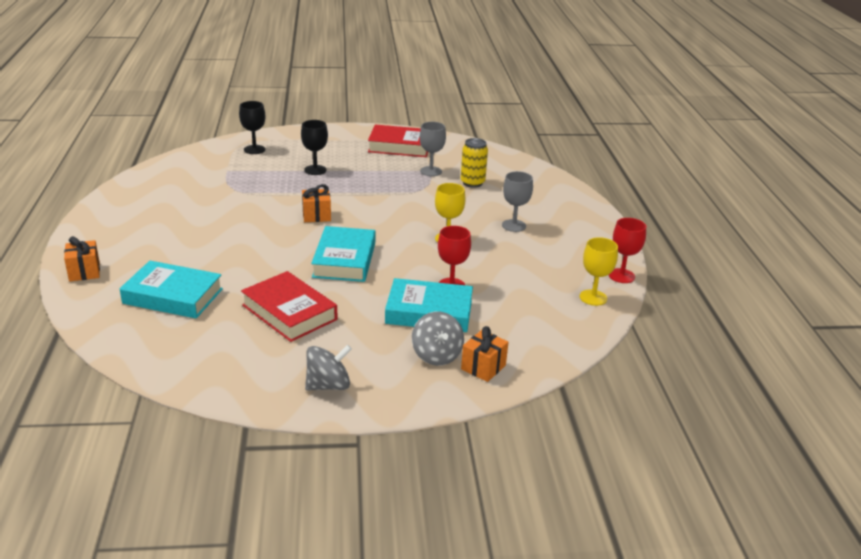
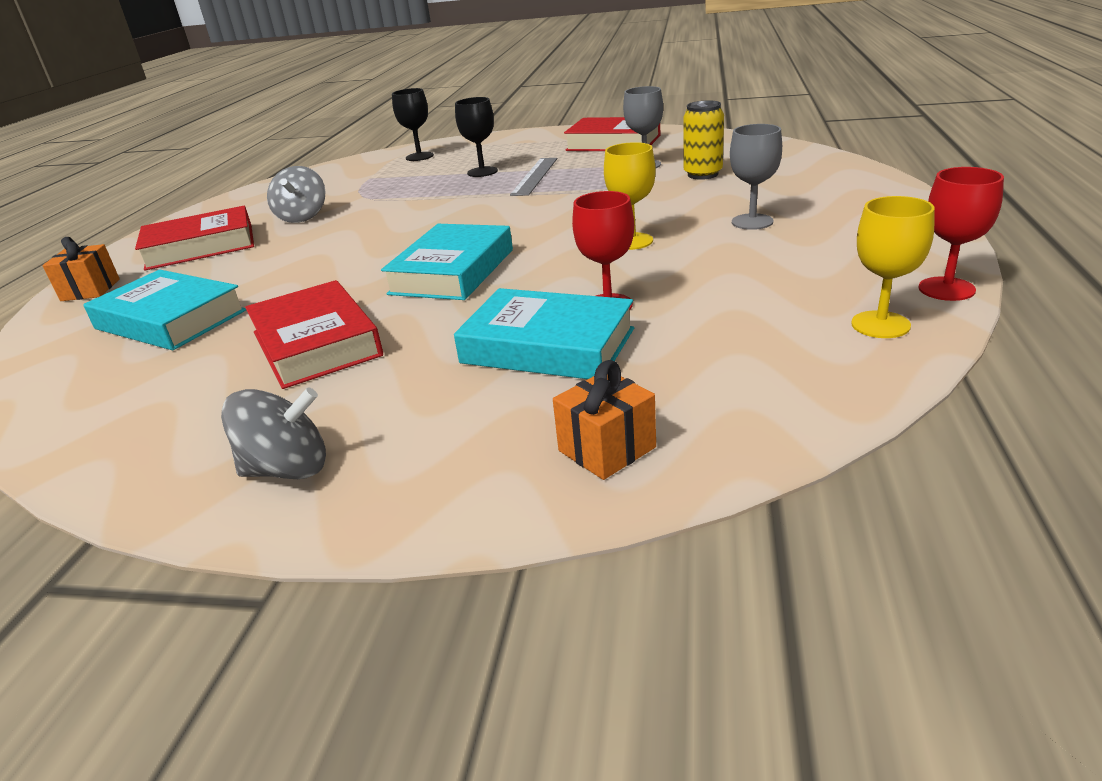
camera: 20 degrees right, 0 degrees up
orange gift [302,184,331,222] -> none
grey spinning top [412,312,464,366] -> grey spinning top moved to [267,166,326,223]
none -> red book [135,205,254,271]
none -> grey ruler [510,158,557,196]

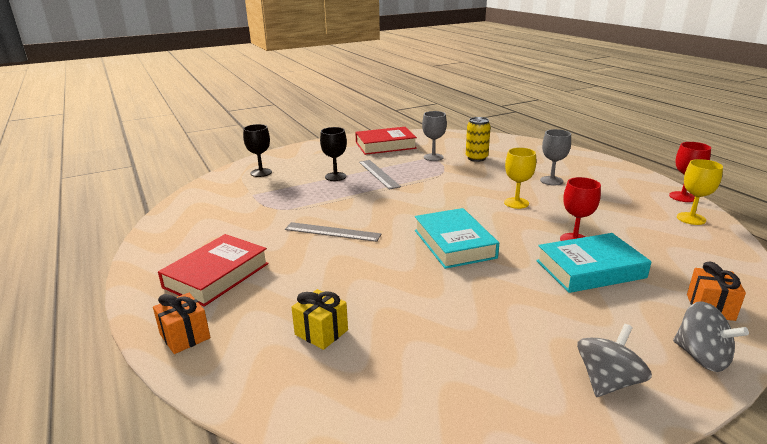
camera: 40 degrees left, 5 degrees down
turquoise book [83,270,246,350] -> yellow gift [291,289,348,350]
red book [245,280,383,389] -> none
grey spinning top [267,166,326,223] -> grey spinning top moved to [673,301,749,372]
none -> grey ruler [285,222,382,242]

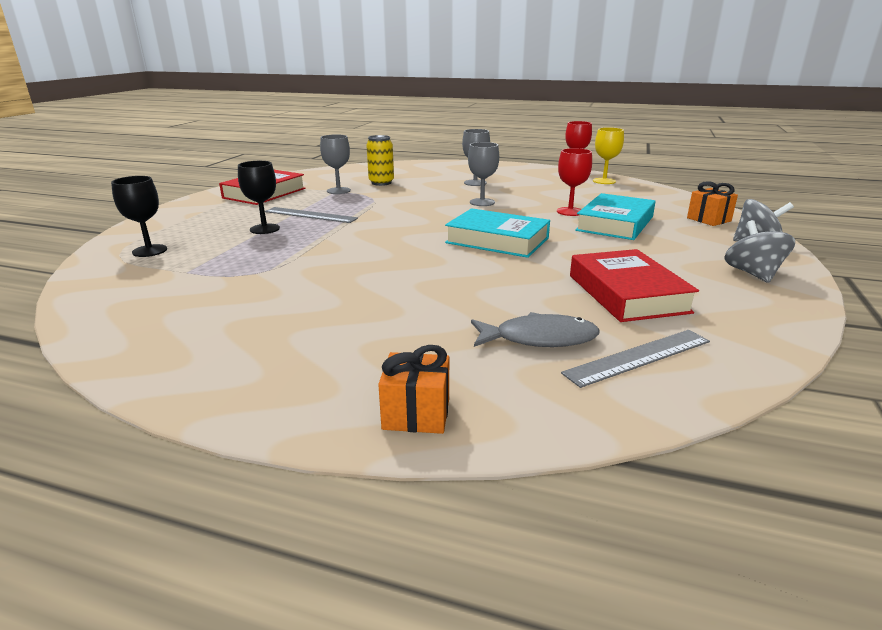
camera: 45 degrees left, 0 degrees up
red book [158,234,269,307] -> red book moved to [570,249,699,322]
grey ruler [285,222,382,242] -> grey ruler moved to [561,330,710,388]
yellow gift [291,289,348,350] -> grey fish [471,312,599,347]
yellow goblet [504,147,536,209] -> grey goblet [468,142,499,206]

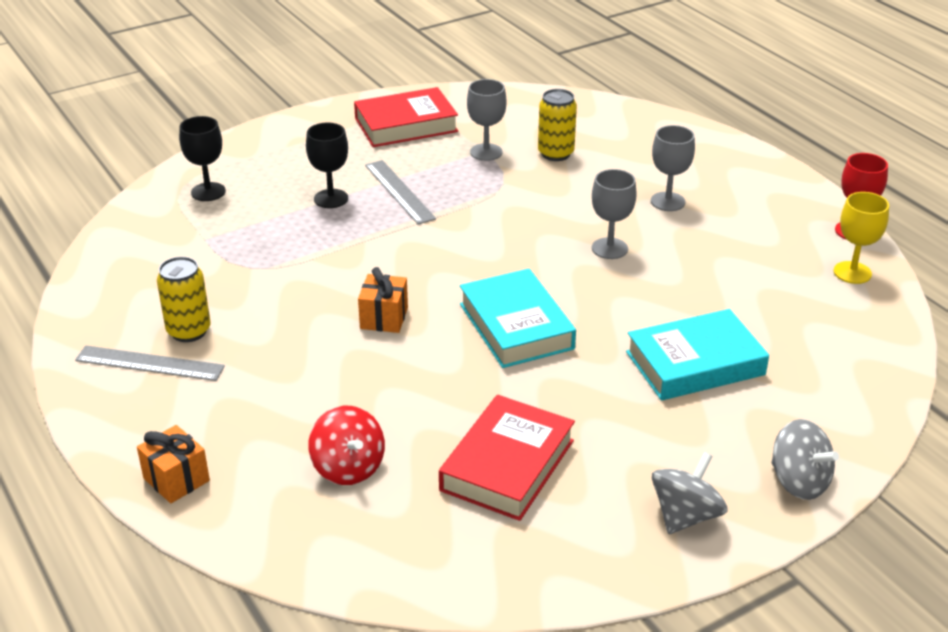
camera: 40 degrees right, 10 degrees up
grey fish [471,312,599,347] -> red spinning top [308,406,385,485]
red goblet [557,148,592,216] -> none
grey ruler [561,330,710,388] -> grey ruler moved to [75,345,225,381]
orange gift [687,181,738,226] -> orange gift moved to [358,267,408,333]
none -> yellow can [157,256,211,342]

